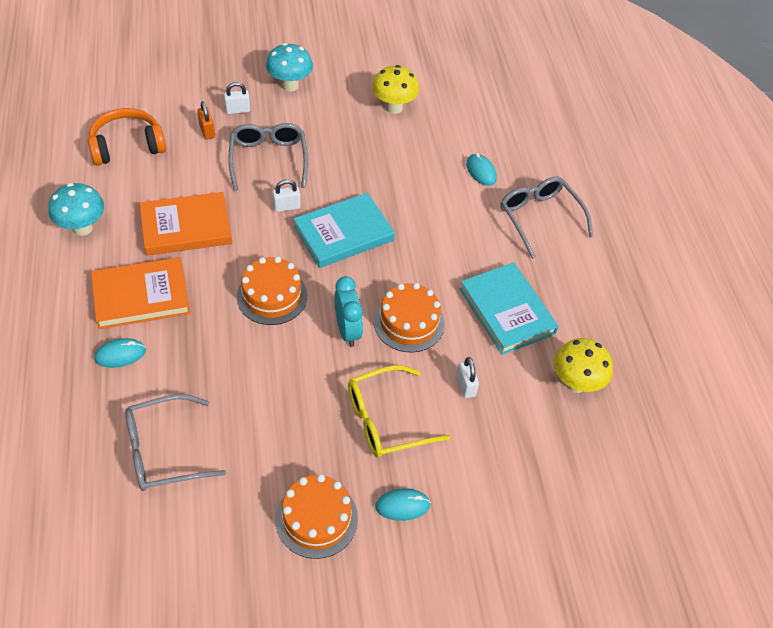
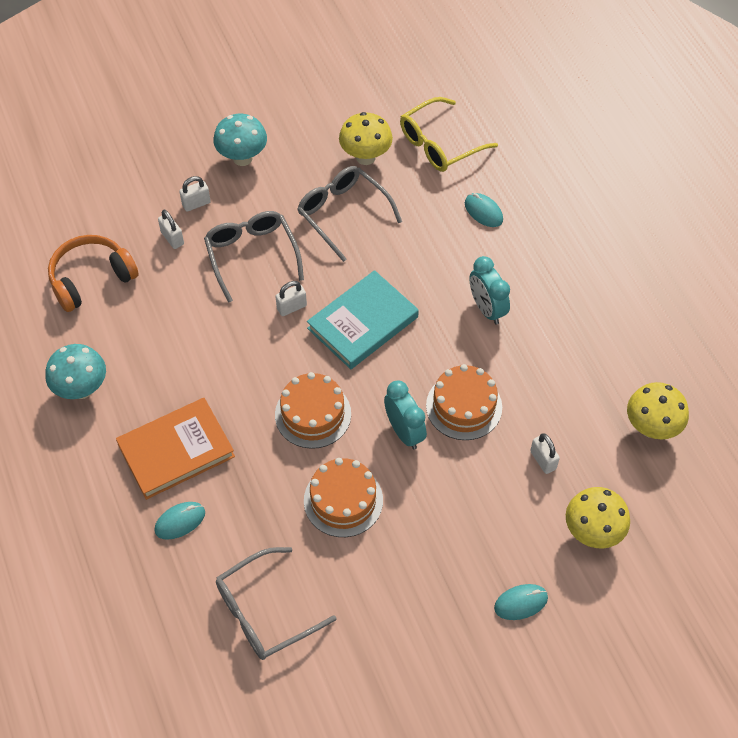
camera: 10 degrees left, 5 degrees up
orange book [140,192,232,256] -> none
orange padlock [197,101,215,140] -> white padlock [158,210,184,249]
orange cake [275,474,358,559] -> orange cake moved to [304,458,383,537]
yellow glasses [348,365,450,458] -> yellow glasses moved to [400,97,498,172]
turquoise book [460,263,559,355] -> none
grey glasses [501,177,593,259] -> grey glasses moved to [297,166,402,262]
none -> turquoise clock [469,256,510,324]
none -> yellow mushroom [566,487,630,548]

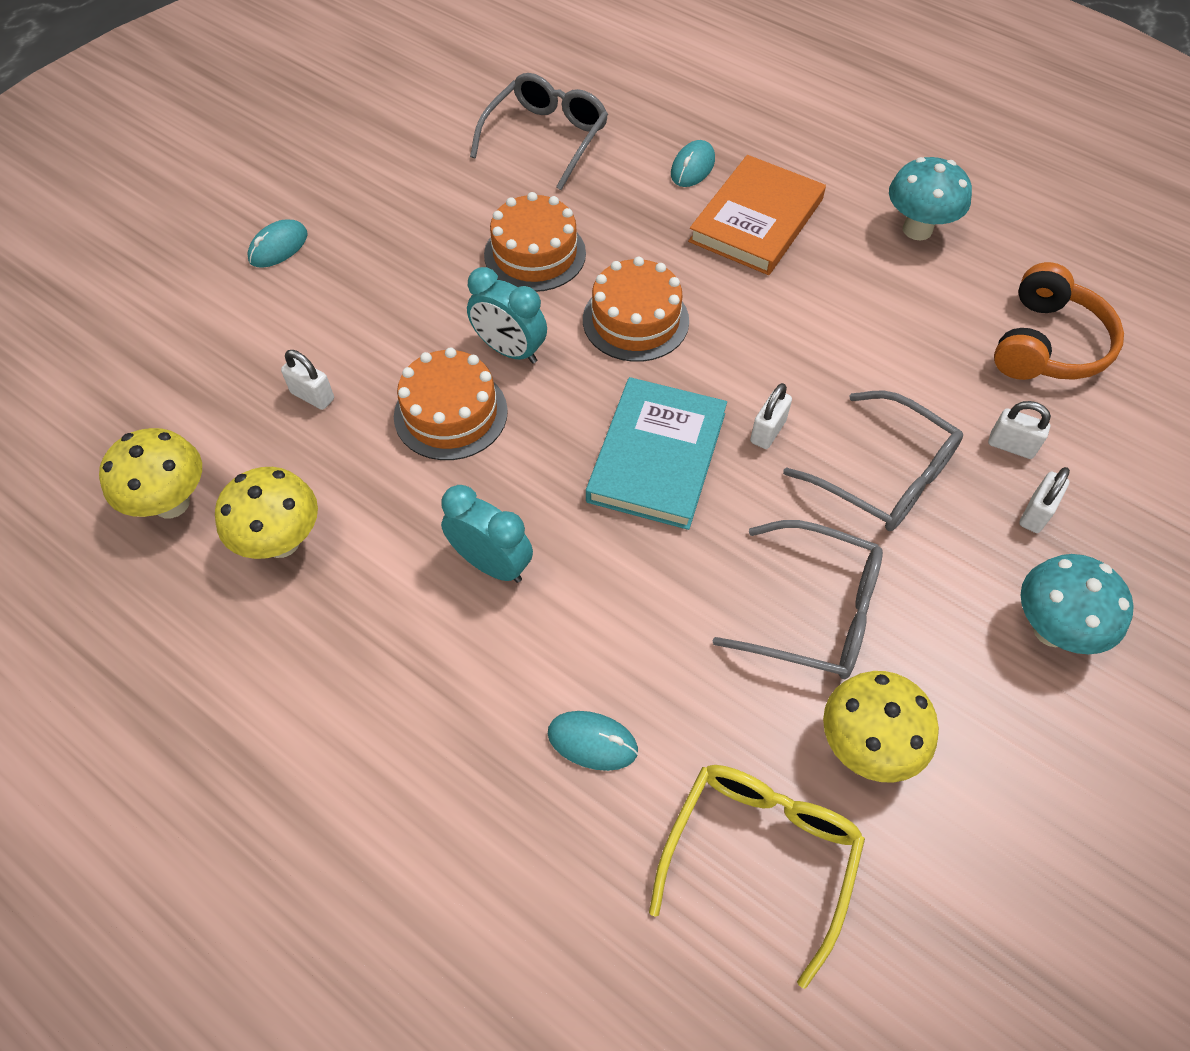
camera: 150 degrees right, 0 degrees up
yellow mushroom [566,487,630,548] -> yellow mushroom moved to [215,467,318,559]

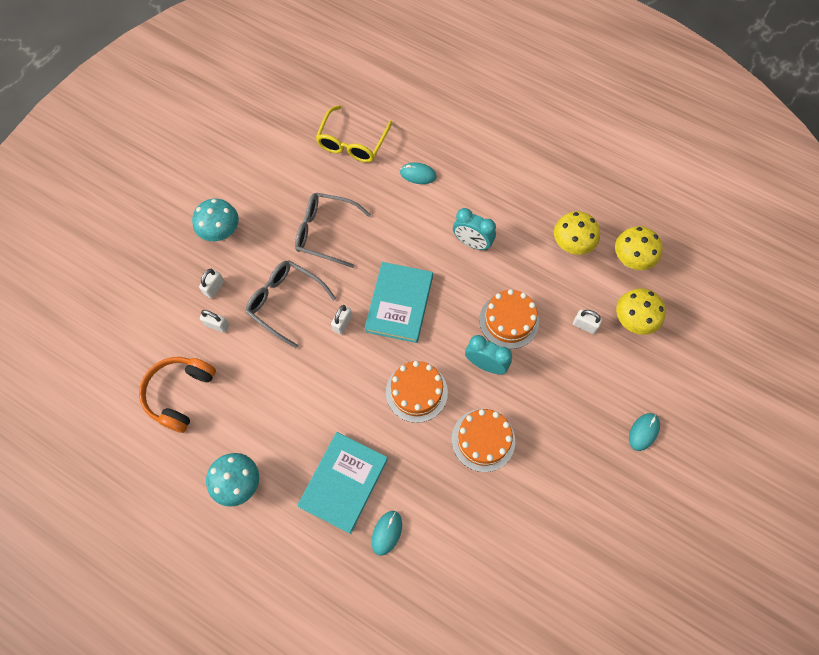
camera: 175 degrees right, 10 degrees up
grey glasses [470,73,608,190] -> none
orange book [688,155,826,275] -> turquoise book [297,432,388,534]
yellow mushroom [823,671,939,783] -> yellow mushroom moved to [616,288,666,335]

